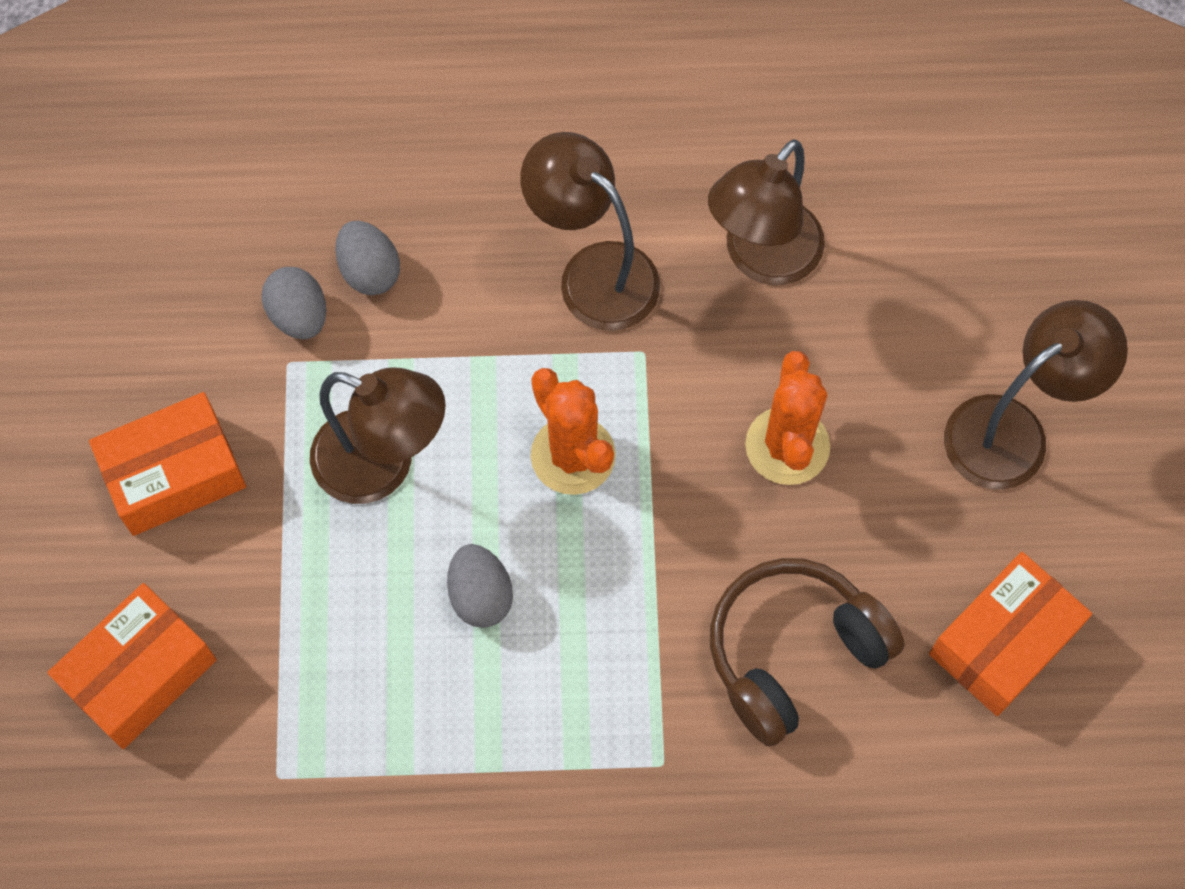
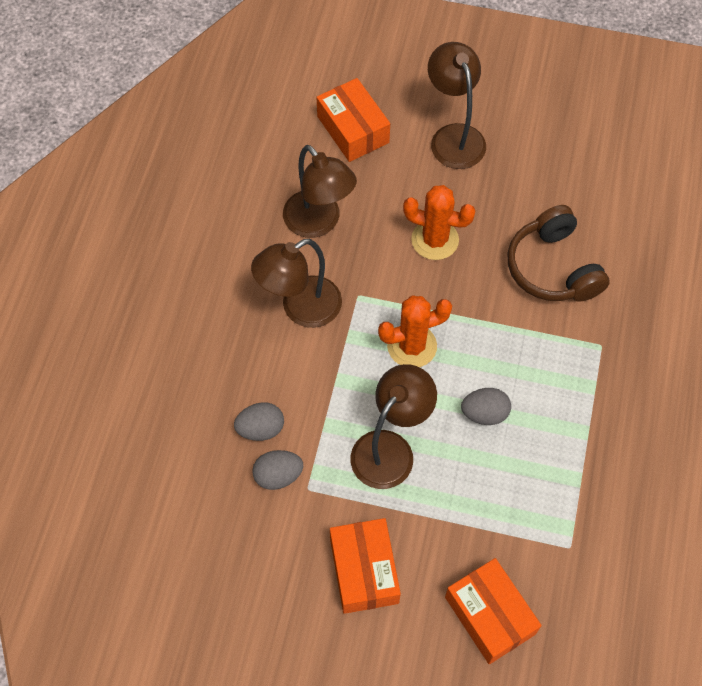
camera: 75 degrees left, 5 degrees down
orange box [929,552,1092,716] -> orange box moved to [317,78,390,162]

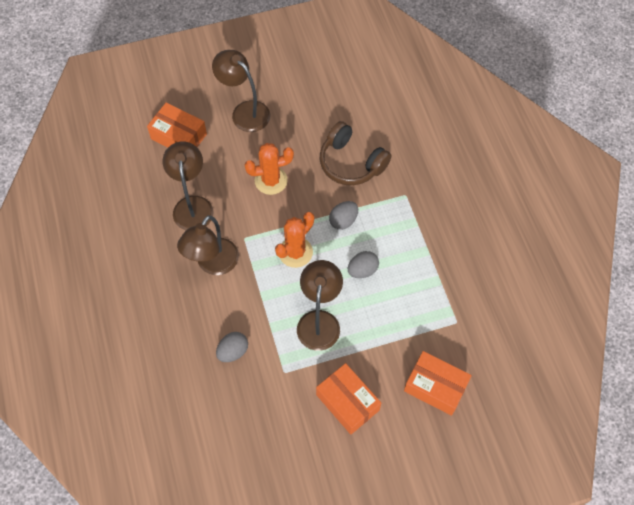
camera: 30 degrees left, 0 degrees up
grey egg [252,450,303,490] -> grey egg moved to [329,201,358,230]
brown lamp [283,145,357,238] -> brown lamp turned 120 degrees counterclockwise [163,142,213,230]

